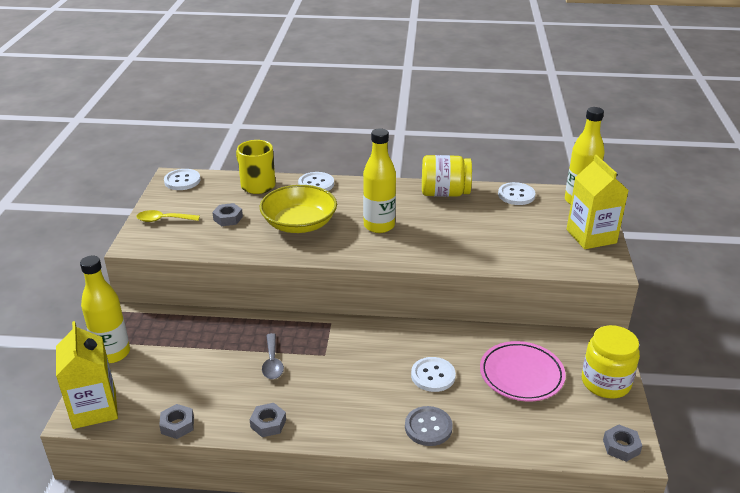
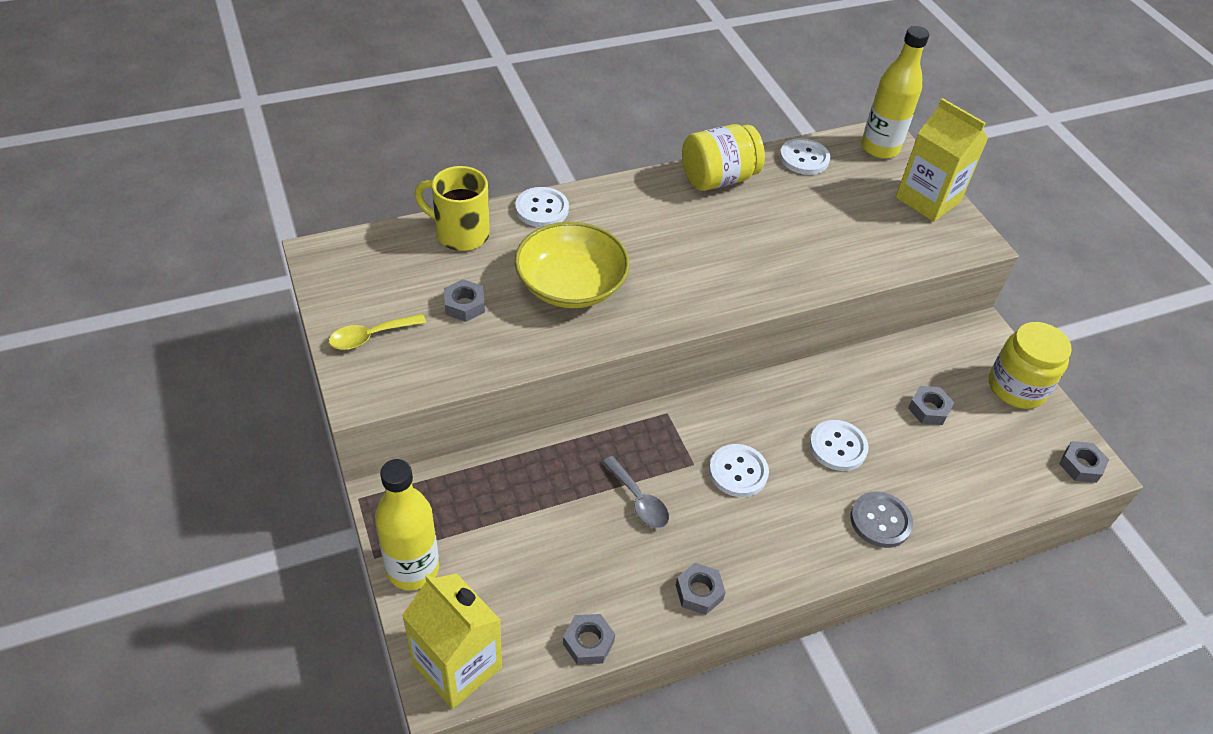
camera: 30 degrees left, 15 degrees up
white button [164,169,201,190] -> white button moved to [709,444,769,497]
yellow bottle [363,128,396,233] -> none
pink plate [480,341,566,401] -> grey nut [908,386,955,425]

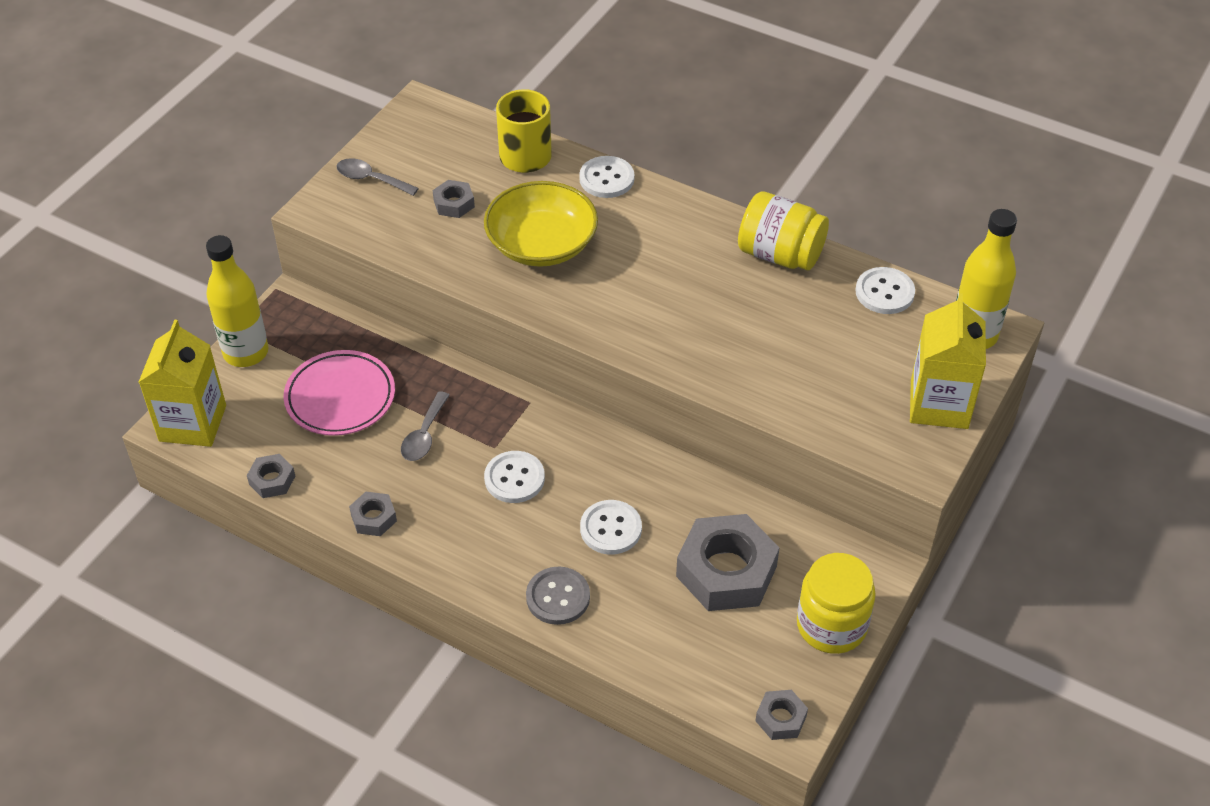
camera: 55 degrees right, 0 degrees up
yellow spoon [329,314,426,350] -> grey spoon [336,158,419,196]
grey nut [908,386,955,425] -> grey nut [676,514,780,611], size x2.11
none -> pink plate [283,350,395,436]

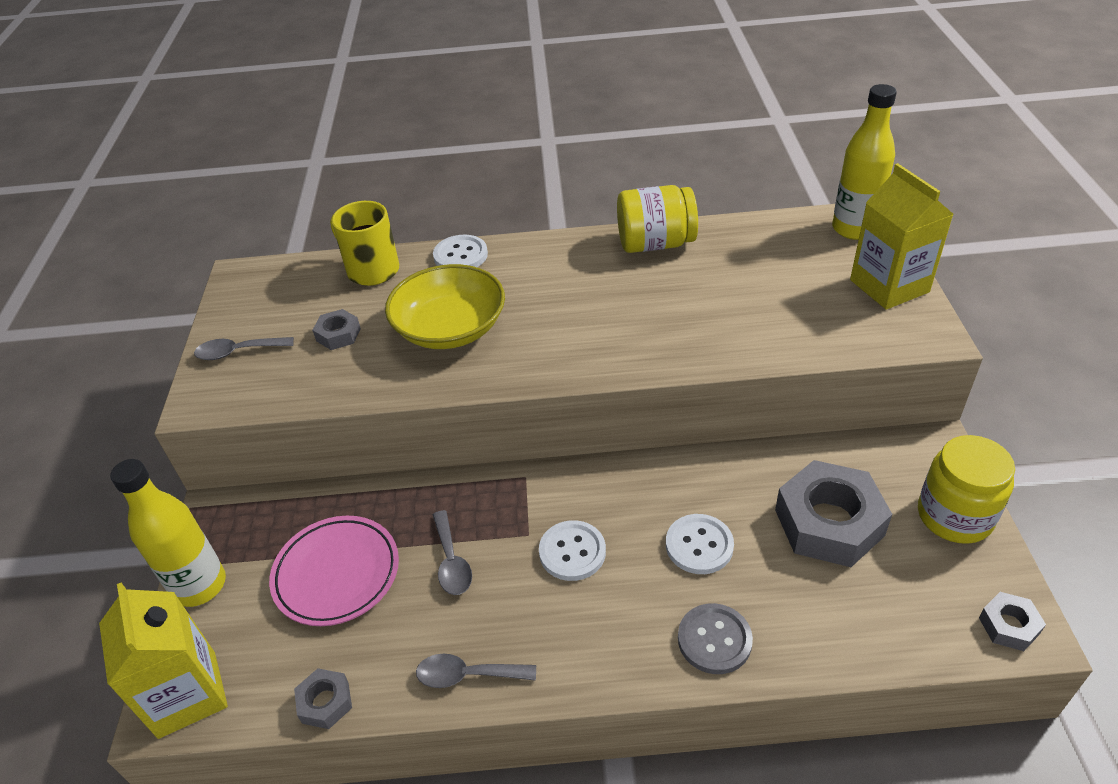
camera: 30 degrees left, 5 degrees down
grey nut [349,492,397,536] -> grey spoon [416,654,536,688]
white button [856,267,915,314] -> none

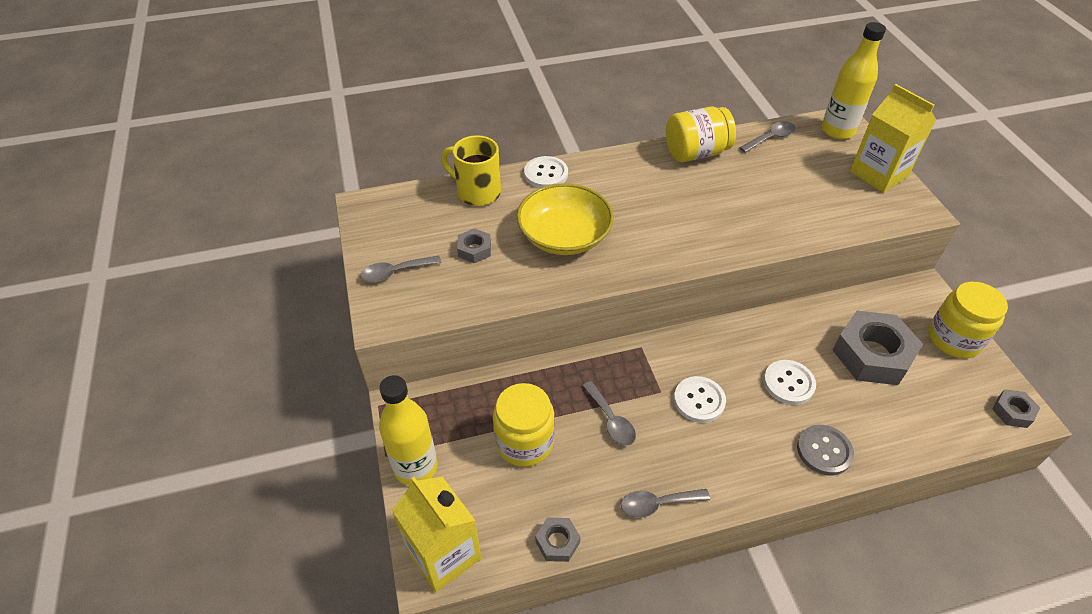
camera: 15 degrees left, 5 degrees up
pink plate [269,516,399,626] -> yellow jar [493,383,555,467]
none -> grey spoon [739,121,796,153]

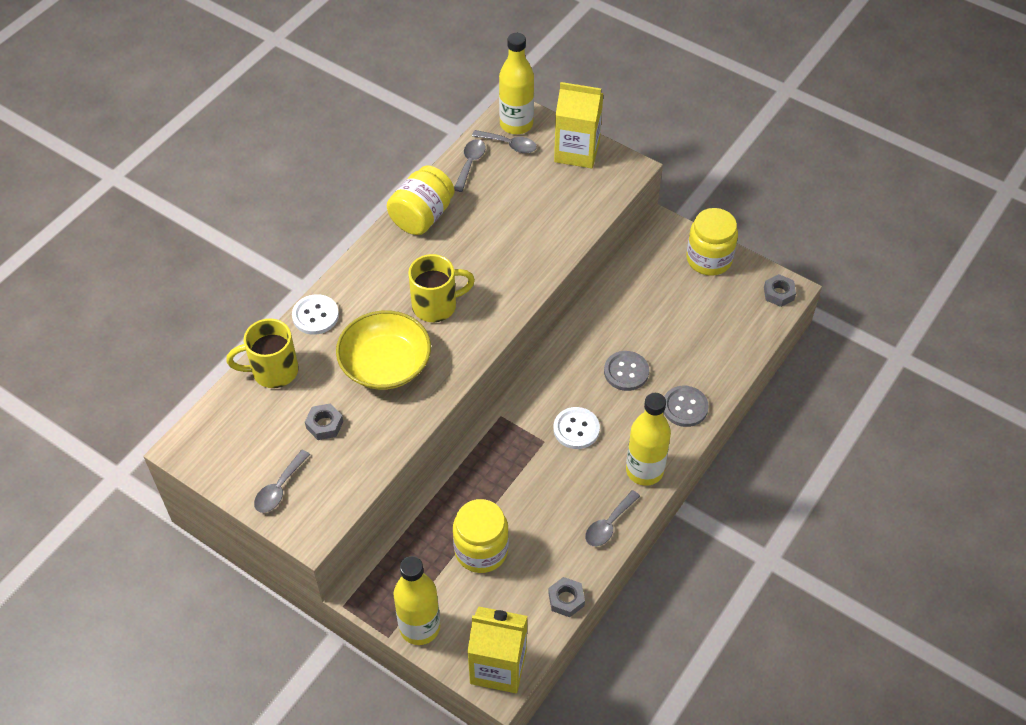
camera: 40 degrees left, 5 degrees up
grey spoon [583,381,636,446] -> grey spoon moved to [472,130,537,153]
white button [763,360,816,405] -> grey button [604,351,649,391]
grey nut [833,311,923,385] -> none
none -> yellow mug [408,254,475,322]
none -> yellow bottle [626,393,671,486]

